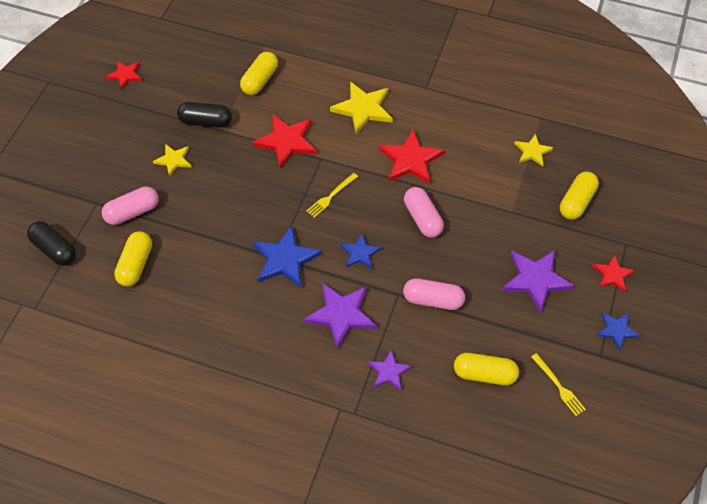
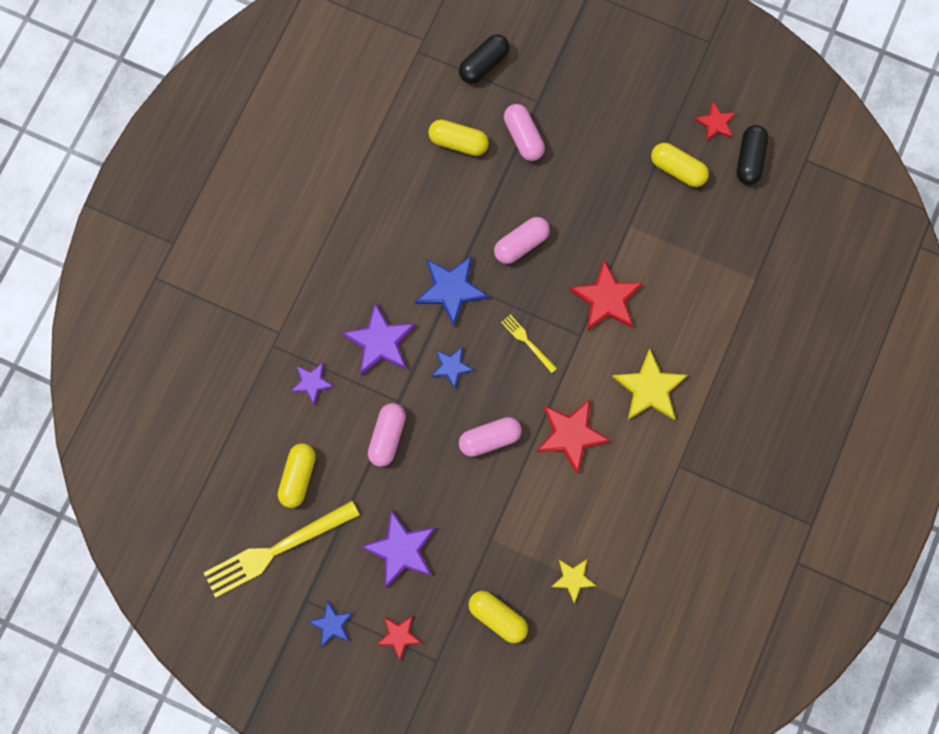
camera: 95 degrees right, 20 degrees up
yellow star [153,144,191,177] -> none
black capsule [177,102,232,128] -> black capsule moved to [737,125,769,185]
yellow capsule [240,52,278,95] -> yellow capsule moved to [651,143,709,187]
yellow fork [531,353,586,416] -> yellow fork [204,501,360,598], size x2.18
none -> pink capsule [494,217,550,264]

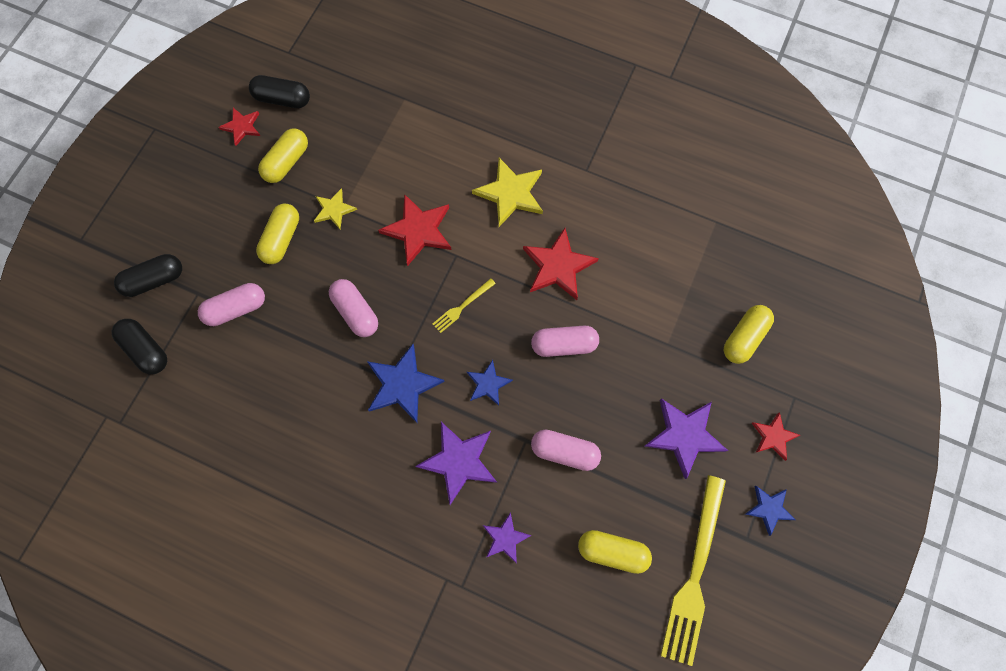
camera: 90 degrees left, 5 degrees down
yellow fork [204,501,360,598] -> yellow fork turned 45 degrees clockwise [661,475,726,666]
yellow capsule [428,120,489,156] -> yellow capsule moved to [256,203,299,264]
pink capsule [459,417,522,457] -> pink capsule turned 75 degrees counterclockwise [531,326,599,357]
yellow star [551,559,596,603] -> yellow star moved to [314,189,357,229]
none -> black capsule [114,254,182,297]

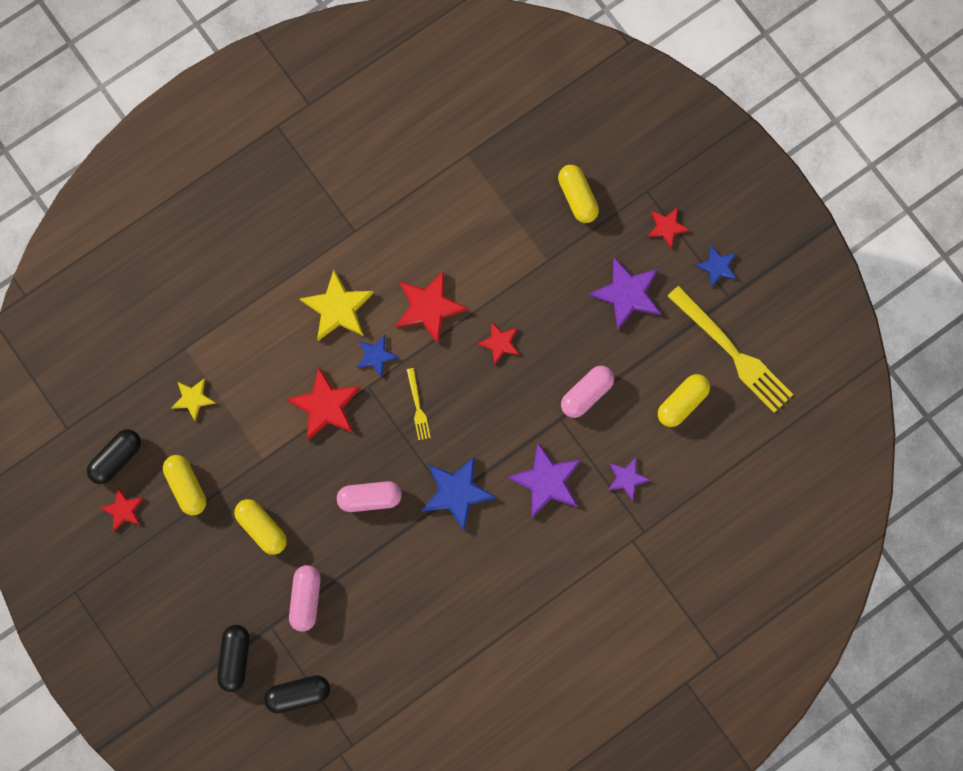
camera: 60 degrees left, 5 degrees up
yellow star [314,189,357,229] -> yellow star moved to [171,378,215,421]
blue star [467,360,513,406] -> blue star moved to [356,335,399,378]
pink capsule [531,326,599,357] -> red star [477,322,520,365]

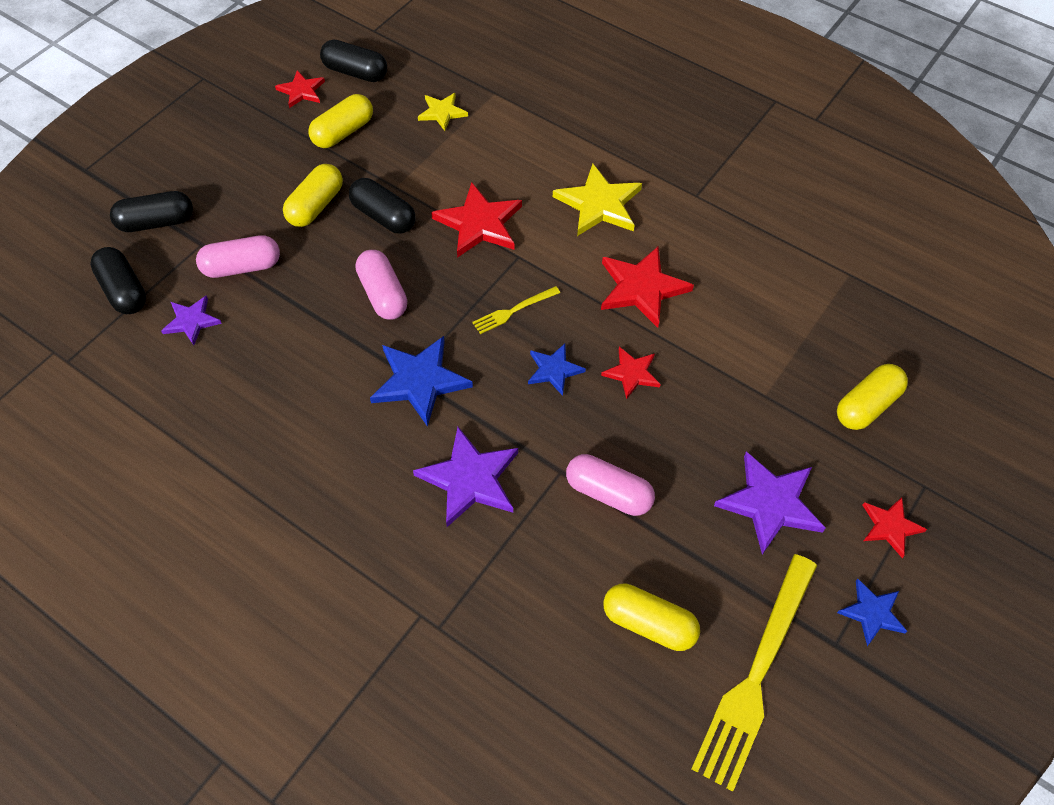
camera: 70 degrees right, 20 degrees down
blue star [356,335,399,378] -> blue star moved to [528,344,586,396]
purple star [607,458,651,501] -> purple star moved to [161,295,222,345]
none -> black capsule [349,178,416,234]

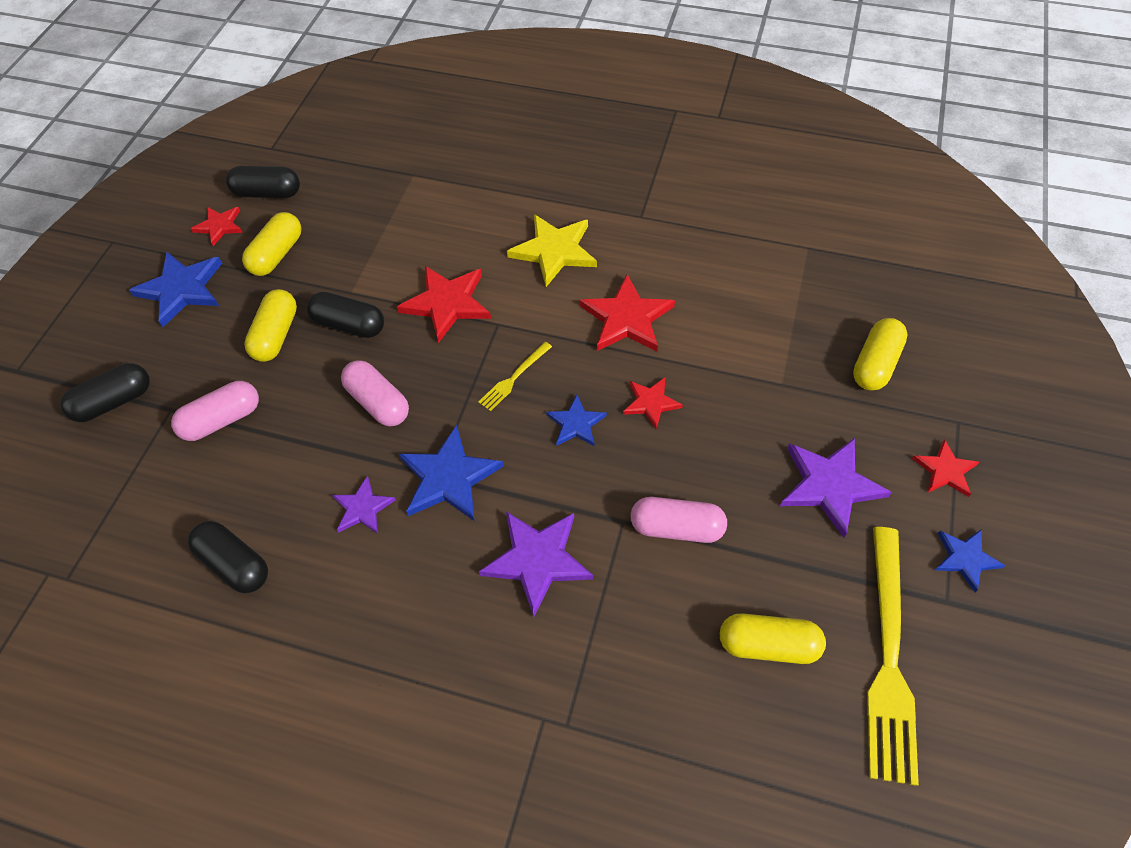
camera: 15 degrees left, 0 degrees up
black capsule [90,247,146,314] -> black capsule moved to [188,521,268,593]
purple star [161,295,222,345] -> purple star moved to [332,476,396,534]
yellow star [418,93,468,131] -> none
none -> blue star [129,252,222,327]

